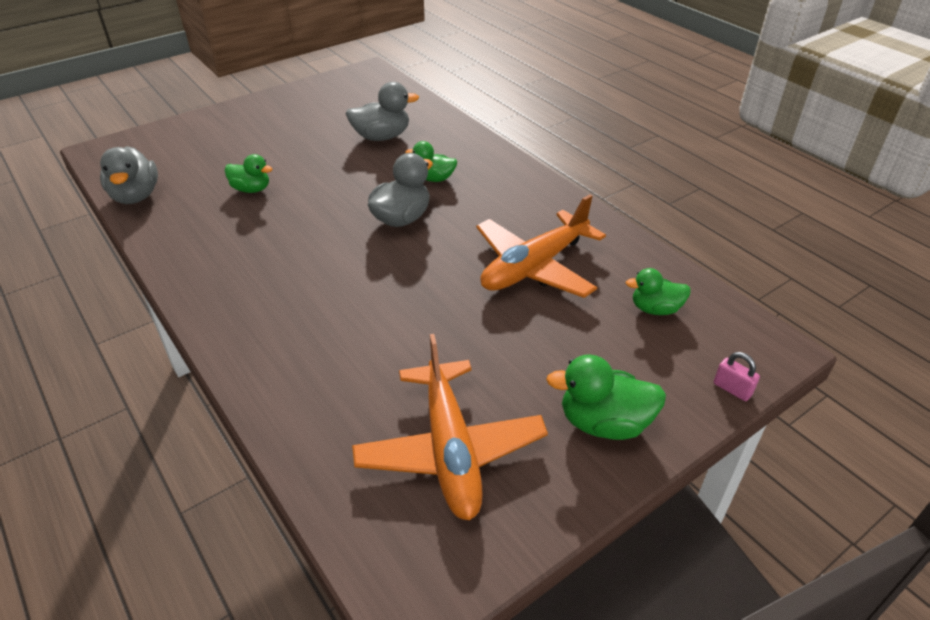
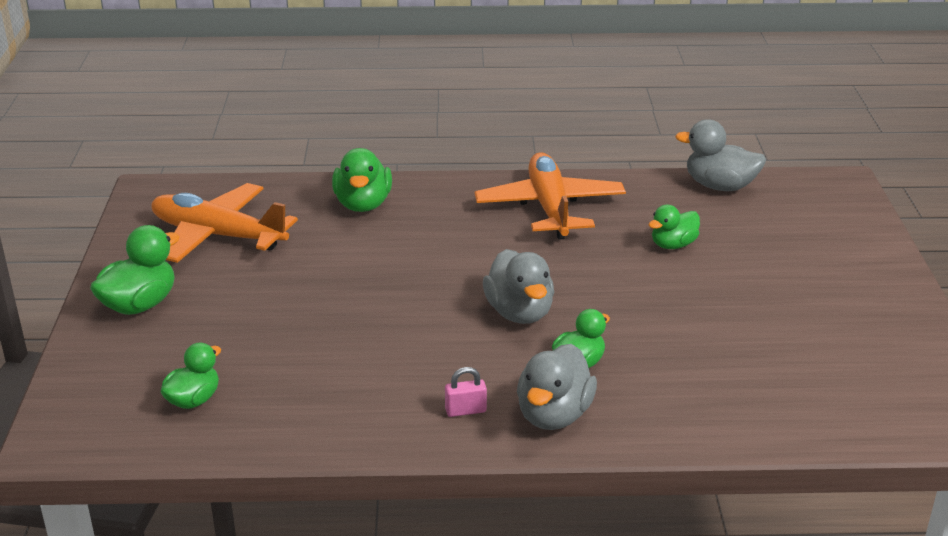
camera: 125 degrees right, 10 degrees down
grey duck [346,82,419,141] -> grey duck moved to [517,344,597,430]
orange plane [476,194,606,298] -> orange plane moved to [474,152,626,240]
pink padlock [714,352,760,401] -> pink padlock moved to [445,367,487,417]
none -> green duck [332,148,392,212]

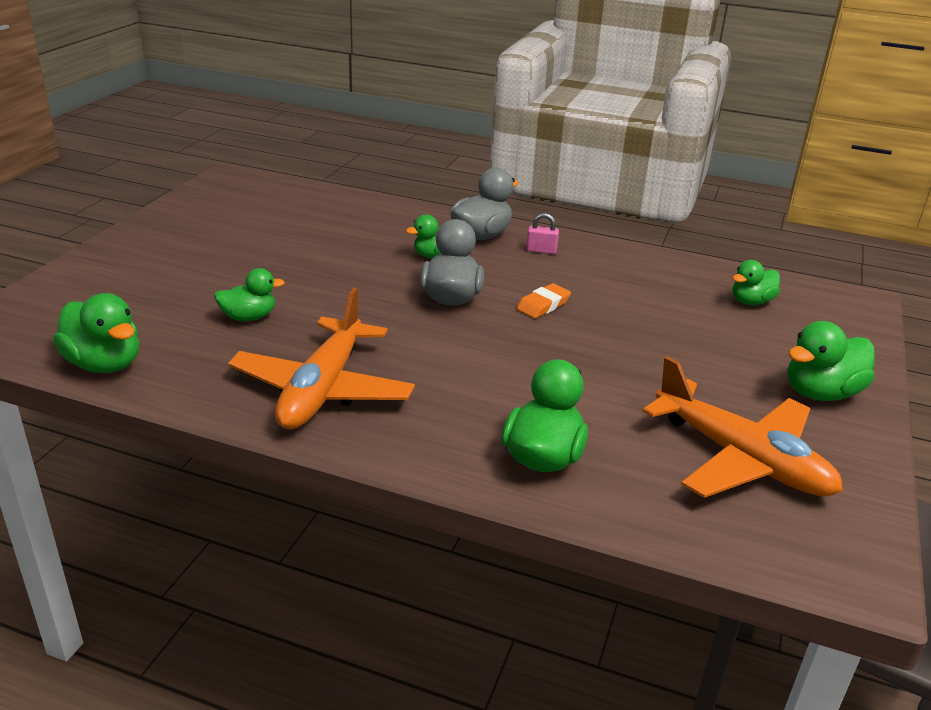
camera: 160 degrees left, 0 degrees up
grey duck [675,119,766,191] -> green duck [53,293,139,373]
none -> orange eraser [517,283,571,318]

